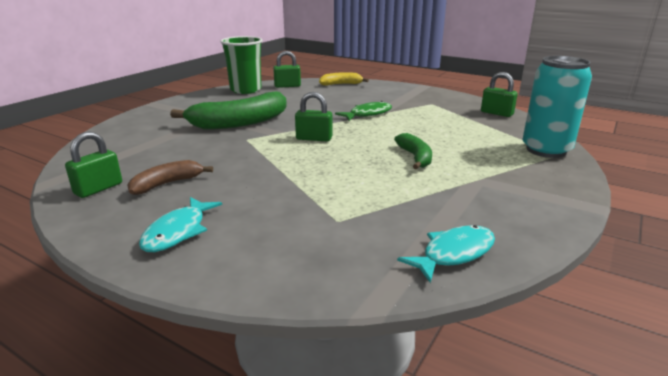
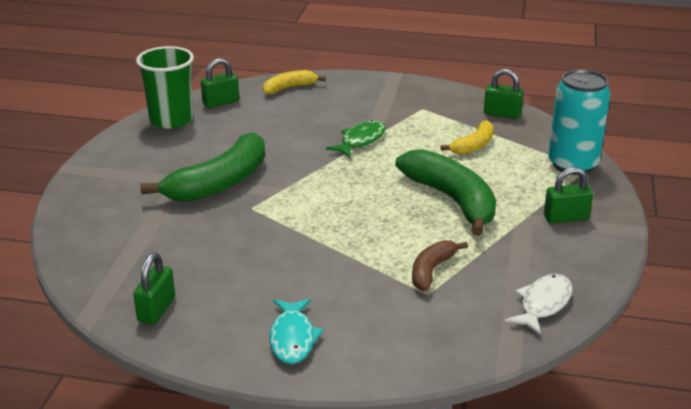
camera: 20 degrees left, 5 degrees up
brown banana [127,160,213,195] -> brown banana moved to [412,240,468,291]
green padlock [295,92,333,141] -> green padlock moved to [544,167,593,223]
green banana [394,133,432,169] -> green banana [395,149,496,236], size x1.87
turquoise fish [397,225,495,283] -> white fish [505,274,573,335]
none -> yellow banana [441,120,494,155]

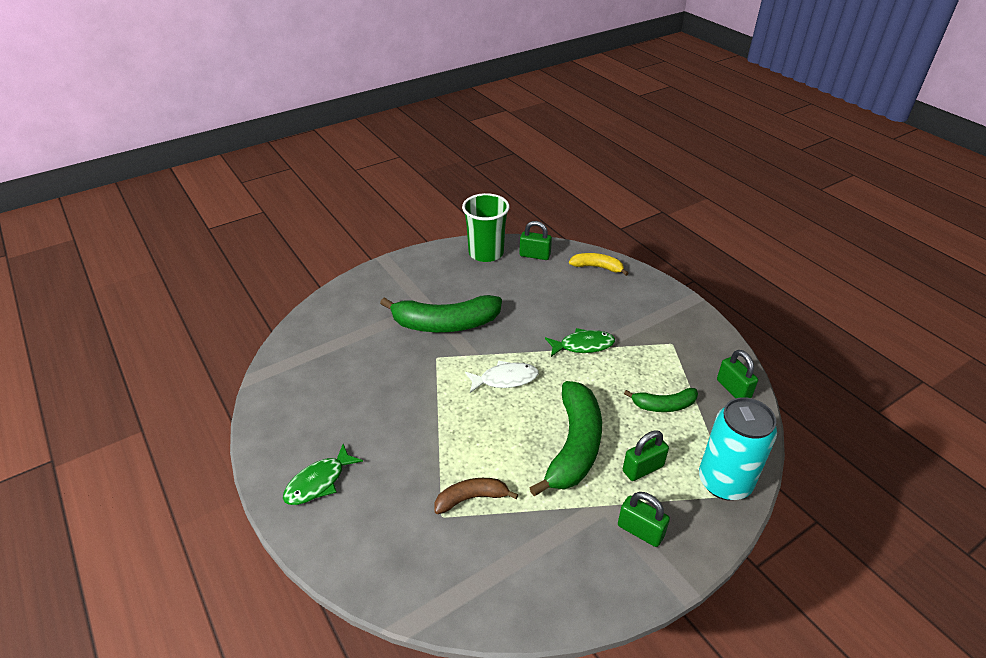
camera: 45 degrees right, 10 degrees up
green padlock [133,252,175,325] -> green padlock moved to [623,430,669,481]
turquoise fish [269,299,324,364] -> green fish [283,444,363,505]
yellow banana [441,120,494,155] -> green banana [624,388,698,412]
white fish [505,274,573,335] -> white fish moved to [465,360,538,393]

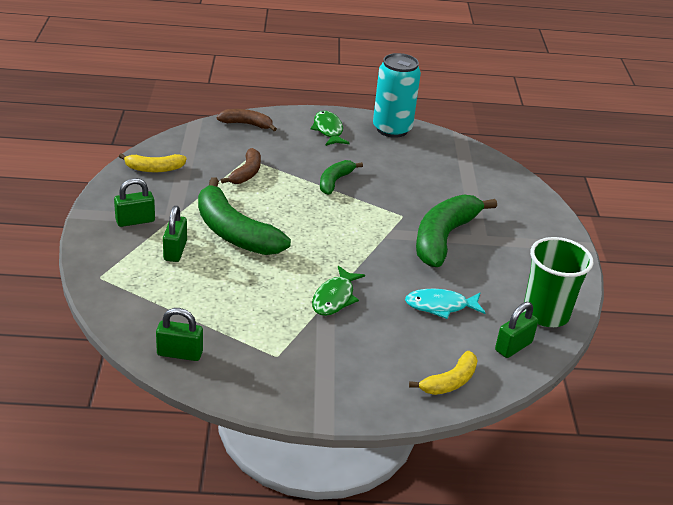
camera: 120 degrees right, 5 degrees down
white fish [465,360,538,393] -> none
green banana [624,388,698,412] -> green banana moved to [320,160,363,195]
turquoise can [699,397,777,500] -> turquoise can moved to [373,53,421,138]
none -> yellow banana [119,153,187,172]
none -> brown banana [217,109,277,131]
none -> turquoise fish [405,289,486,319]

